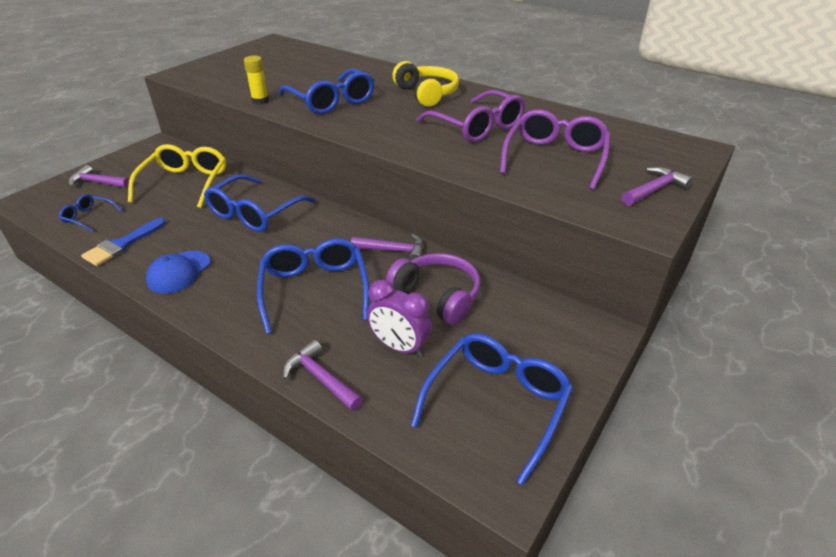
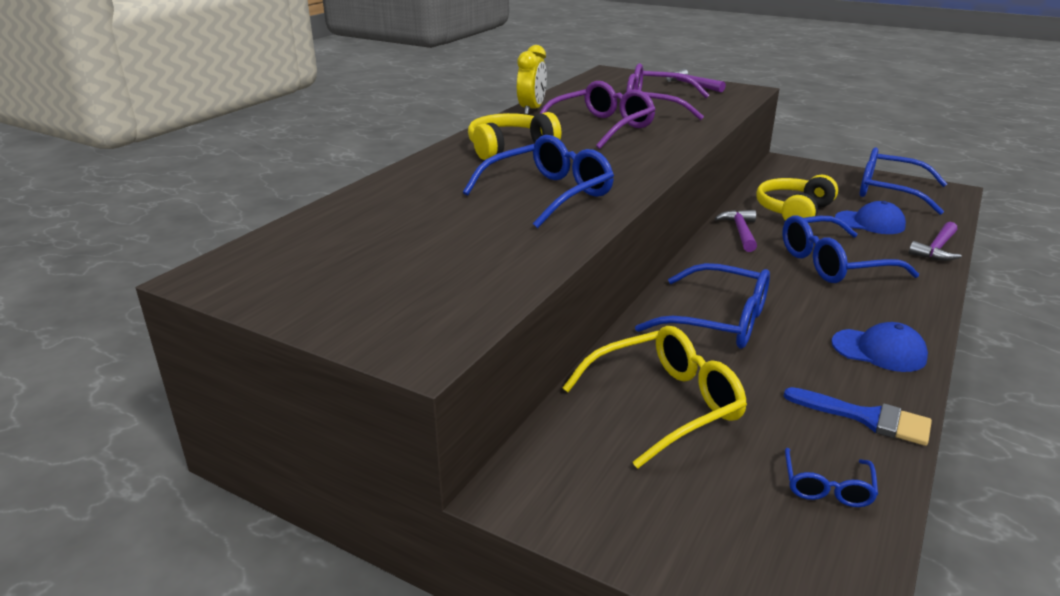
camera: 95 degrees left, 10 degrees down
purple hammer [69,165,130,188] -> none
yellow glasses [128,144,226,208] -> yellow glasses turned 150 degrees clockwise [563,326,747,469]
yellow glue stick [244,56,269,104] -> none
purple clock [367,280,432,357] -> blue cap [835,201,906,234]
purple headphones [386,253,481,325] -> yellow headphones [757,175,838,224]
none -> yellow clock [517,45,547,115]

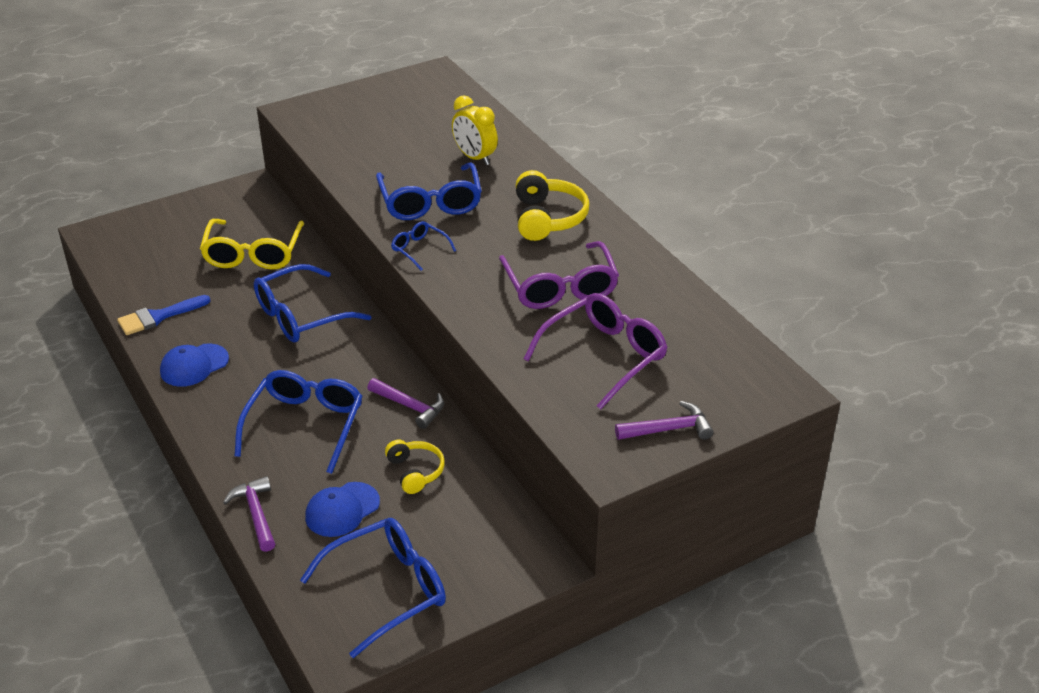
camera: 120 degrees right, 10 degrees up
yellow clock [517,45,547,115] -> yellow clock moved to [452,95,498,165]
yellow headphones [757,175,838,224] -> yellow headphones [385,440,445,494], size x0.64
blue glasses [785,448,878,507] -> blue glasses moved to [391,221,456,271]

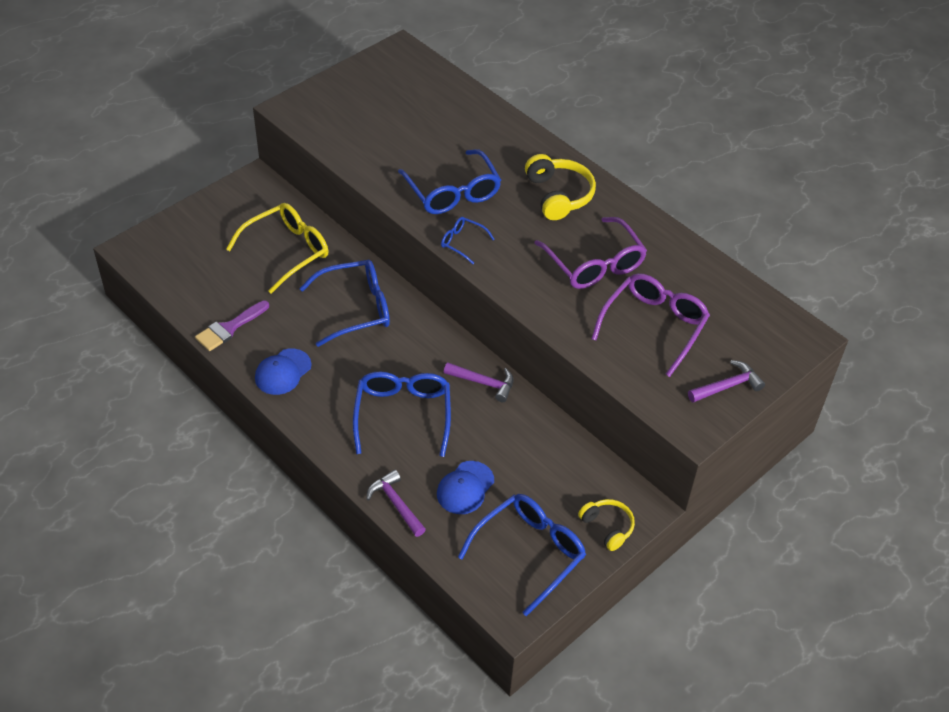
camera: 15 degrees left, 10 degrees up
blue brush [117,295,211,335] -> purple brush [195,300,269,351]
yellow glasses [200,219,304,270] -> yellow glasses turned 120 degrees counterclockwise [226,203,328,294]
blue glasses [254,264,371,342] -> blue glasses turned 150 degrees counterclockwise [299,260,390,347]
yellow headphones [385,440,445,494] -> yellow headphones moved to [578,499,635,551]
yellow clock [452,95,498,165] -> none

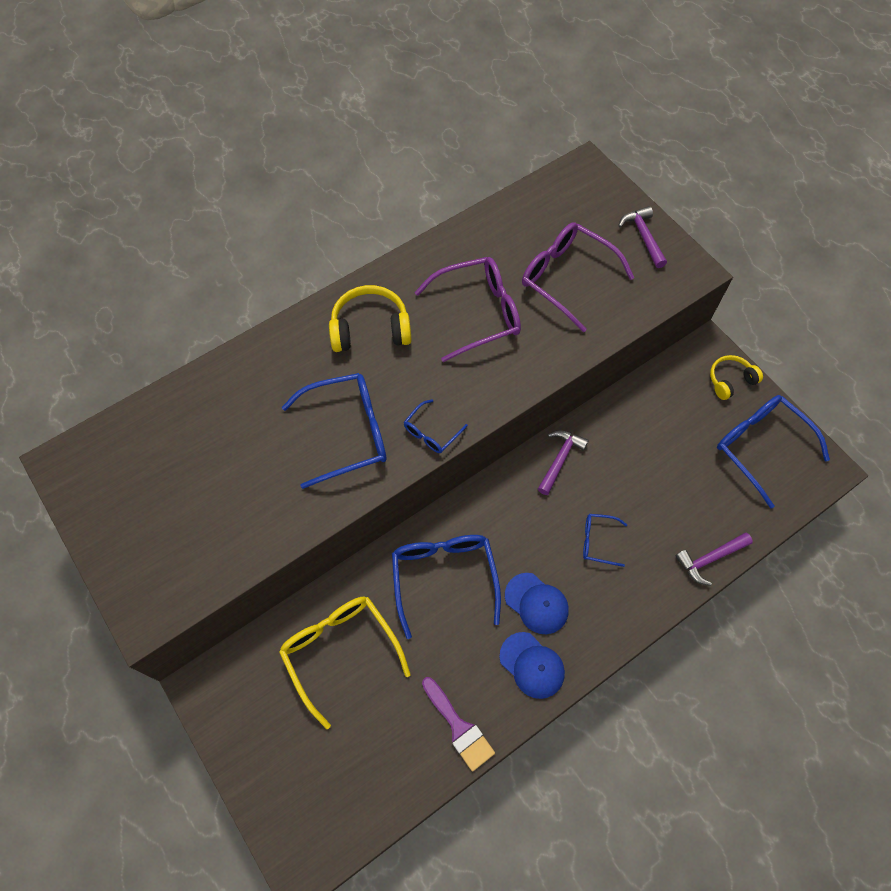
camera: 80 degrees left, 15 degrees up
blue glasses [353,372,451,457] -> blue glasses [583,514,627,567], size x0.50
blue cap [437,461,494,514] -> blue cap moved to [505,573,569,634]

